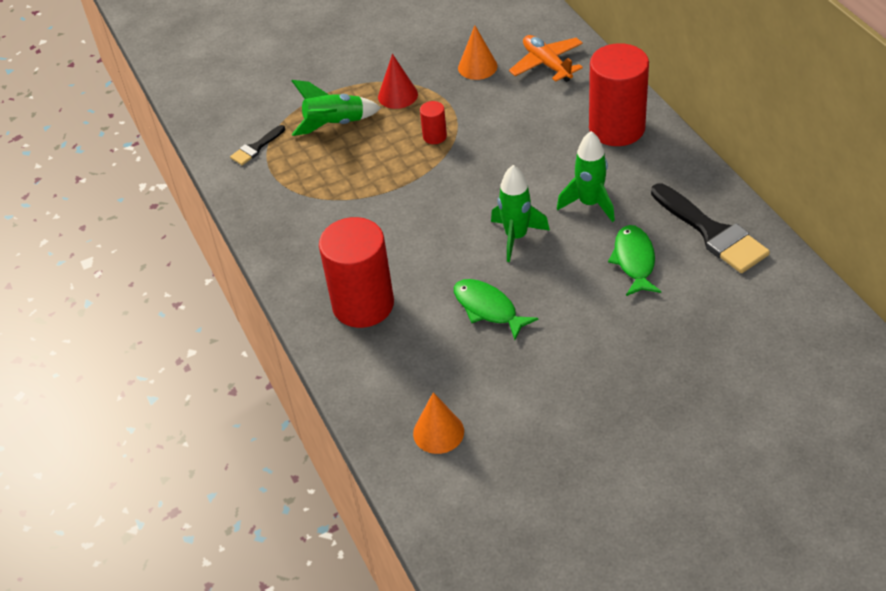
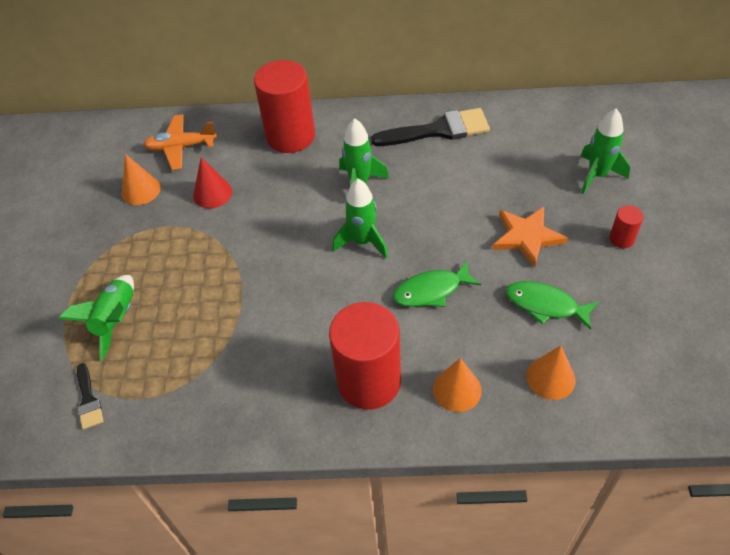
camera: 65 degrees left, 5 degrees up
red cone [378,54,418,109] -> red cone moved to [193,157,232,208]
red cylinder [420,101,447,144] -> red cylinder moved to [609,205,644,248]
green fish [608,225,661,296] -> green fish moved to [506,281,599,330]
none -> orange cone [433,358,482,412]
none -> orange star [492,207,568,268]
none -> green rocket [580,108,630,194]

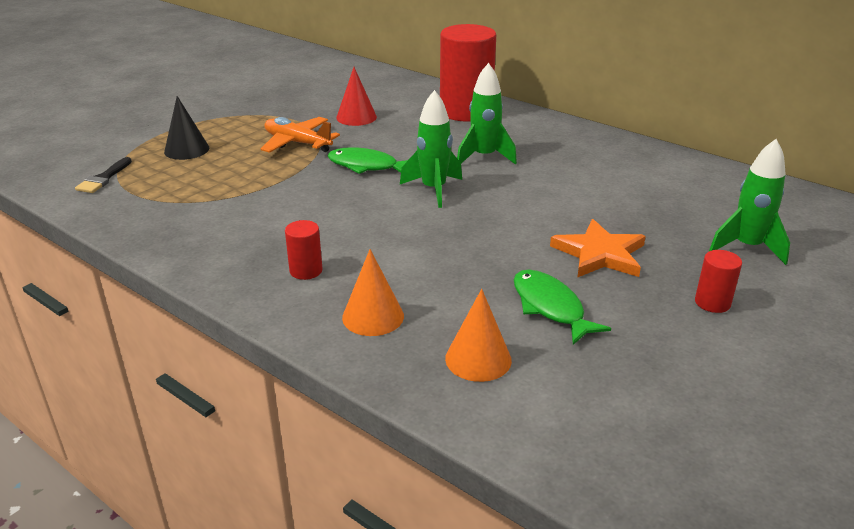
camera: 35 degrees right, 20 degrees down
green rocket [59,275,134,361] -> black cone [164,96,209,160]
orange cone [122,154,161,205] -> none
orange plane [143,114,217,170] -> orange plane moved to [261,117,340,153]
red cylinder [329,302,401,409] -> red cylinder [285,220,323,280], size x0.43
black brush [371,108,490,146] -> none
green fish [393,261,481,307] -> green fish moved to [327,147,408,174]

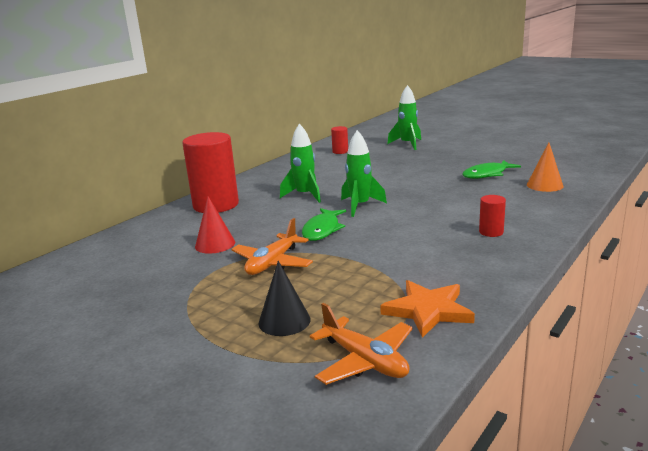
camera: 90 degrees left, 10 degrees down
black brush [75,157,132,193] -> orange plane [310,303,413,385]
orange cone [342,249,404,336] -> none
orange star [550,219,646,278] -> orange star moved to [380,280,475,338]
red cylinder [695,250,742,313] -> red cylinder moved to [331,126,348,154]

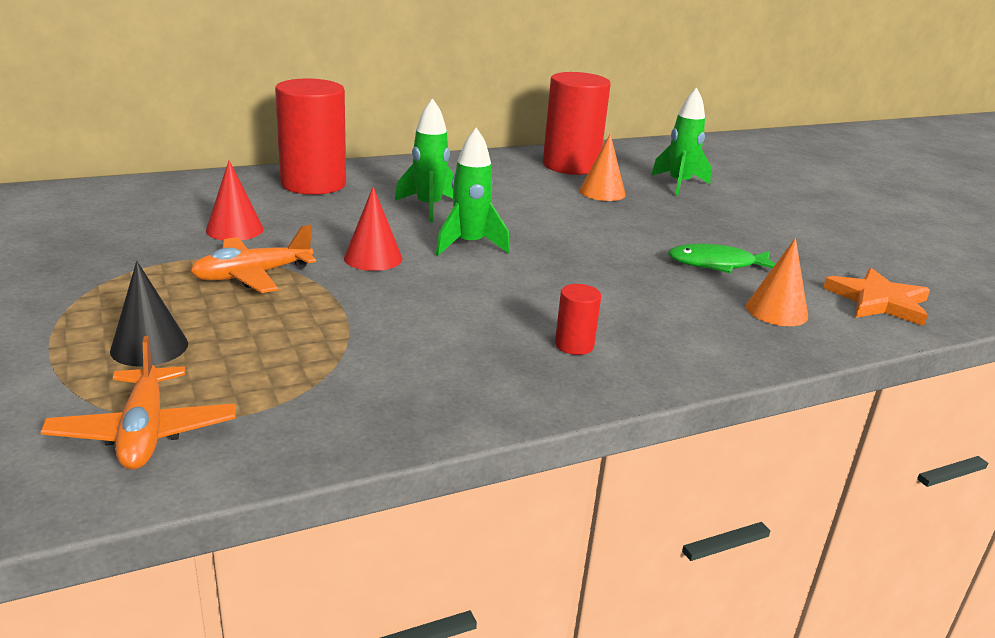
camera: 25 degrees right, 5 degrees up
green fish [302,208,346,241] -> red cone [344,187,403,271]
red cylinder [331,126,348,154] -> red cylinder [543,72,611,175], size x2.30
orange star [380,280,475,338] -> orange star moved to [823,268,930,326]
none -> orange cone [579,134,626,201]

